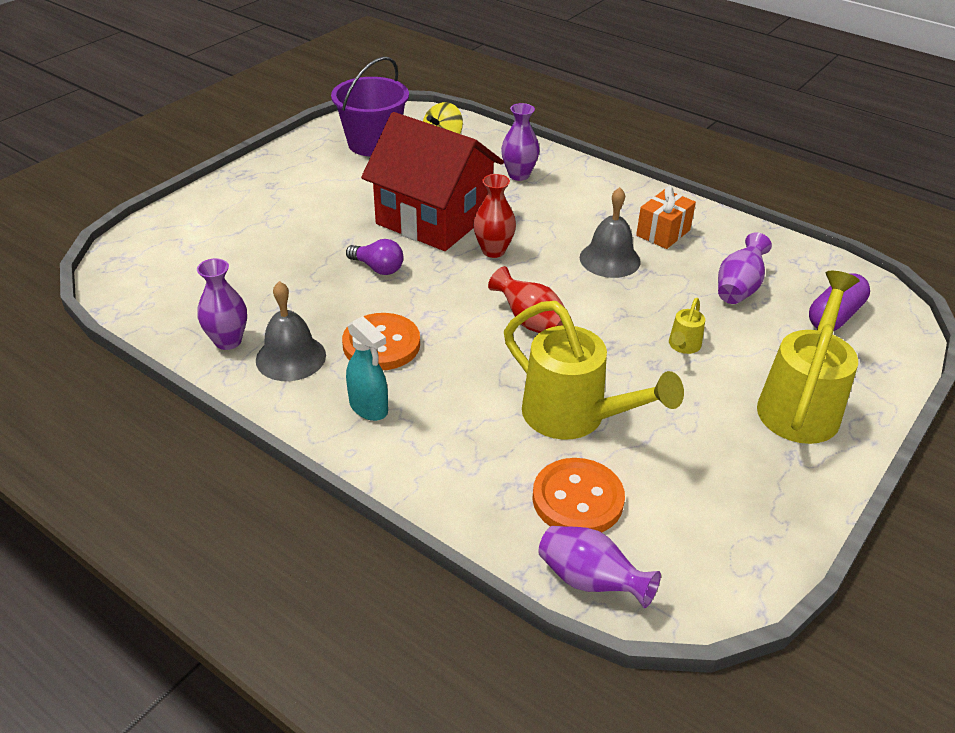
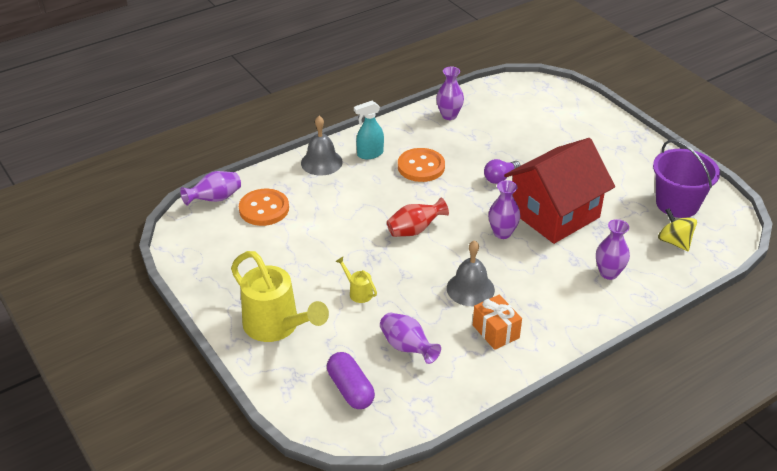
camera: 110 degrees right, 0 degrees up
grey bell [256,281,326,381] -> grey bell moved to [301,116,343,176]
red vase [473,174,516,258] -> purple vase [488,180,520,239]
yellow watering can [504,301,684,440] -> none

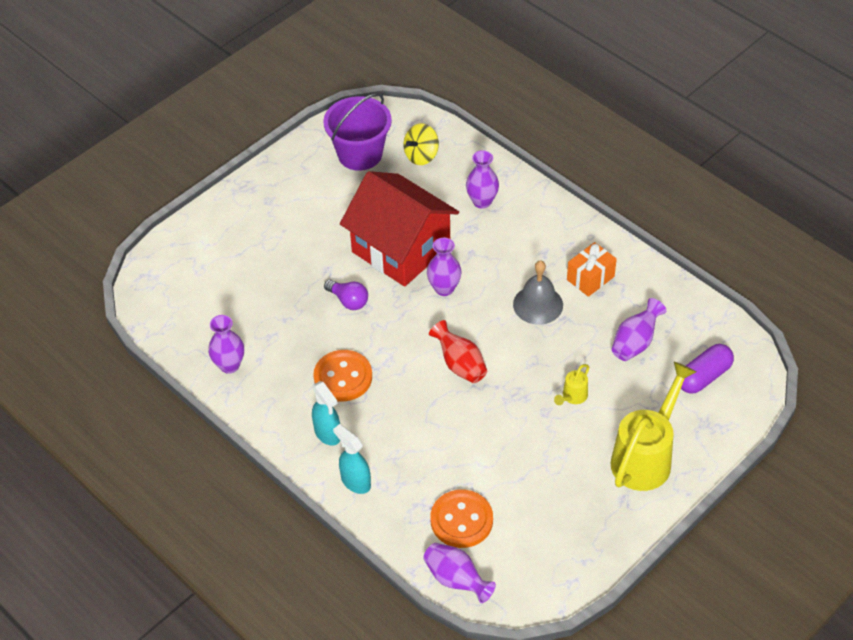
camera: 100 degrees left, 10 degrees up
grey bell [301,116,343,176] -> turquoise spray bottle [333,424,371,494]

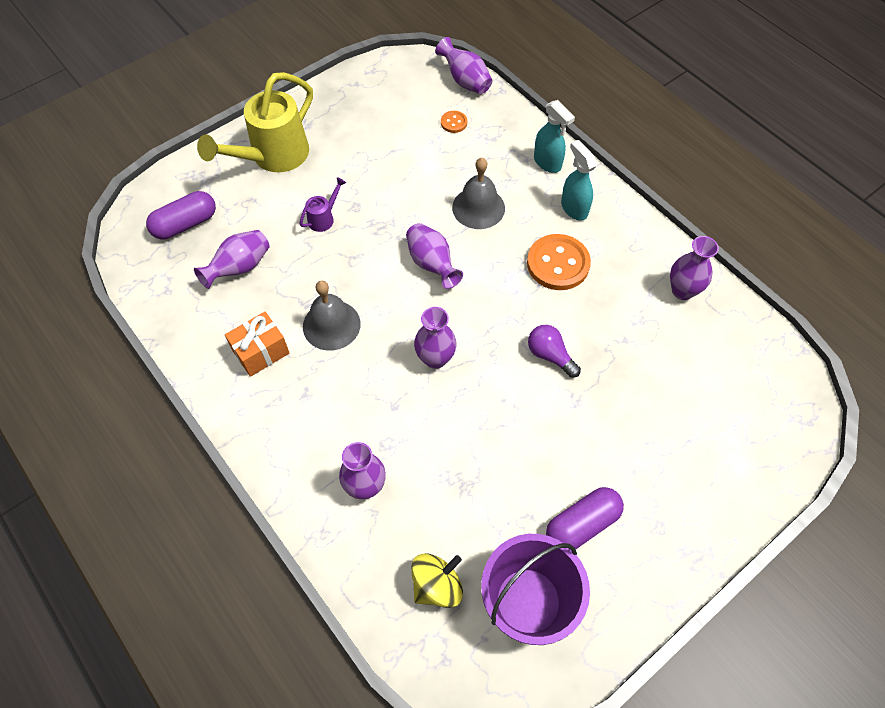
camera: 175 degrees left, 10 degrees up
red house [340,171,459,287] -> none
red vase [429,320,487,383] -> purple vase [406,223,463,289]
orange button [430,489,493,548] -> orange button [441,111,467,133], size x0.48
yellow watering can [554,364,590,405] -> purple watering can [299,177,346,232]
none -> grey bell [452,158,505,229]
none -> purple capsule [546,487,624,549]

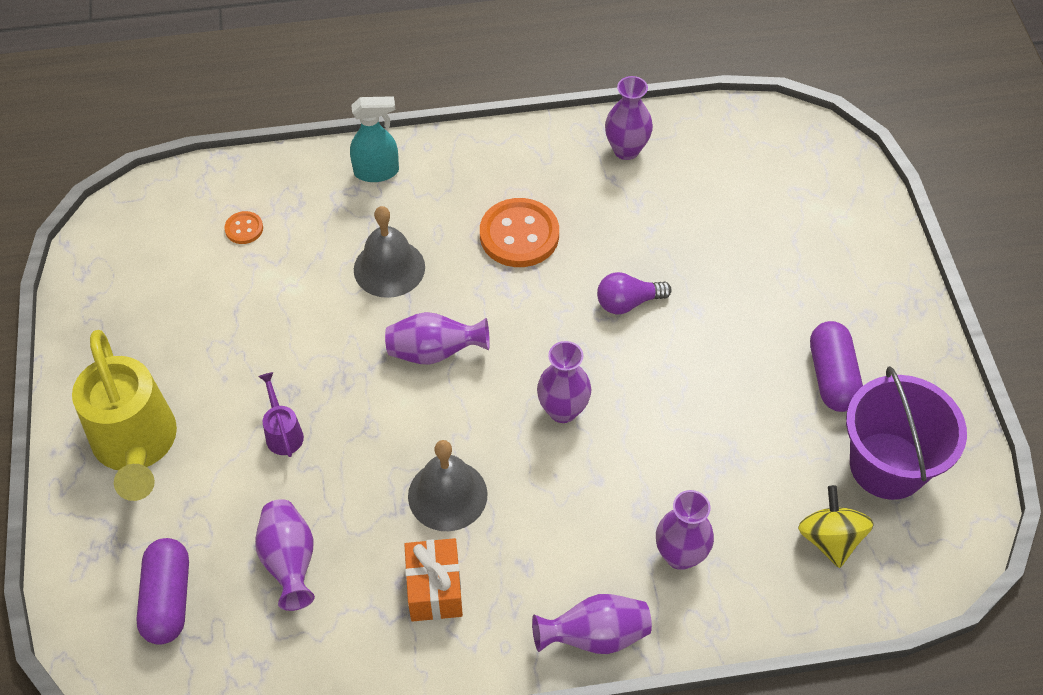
camera: 60 degrees left, 5 degrees down
purple vase [435,37,492,94] -> purple vase moved to [532,594,652,654]
turquoise spray bottle [561,140,597,221] -> none

